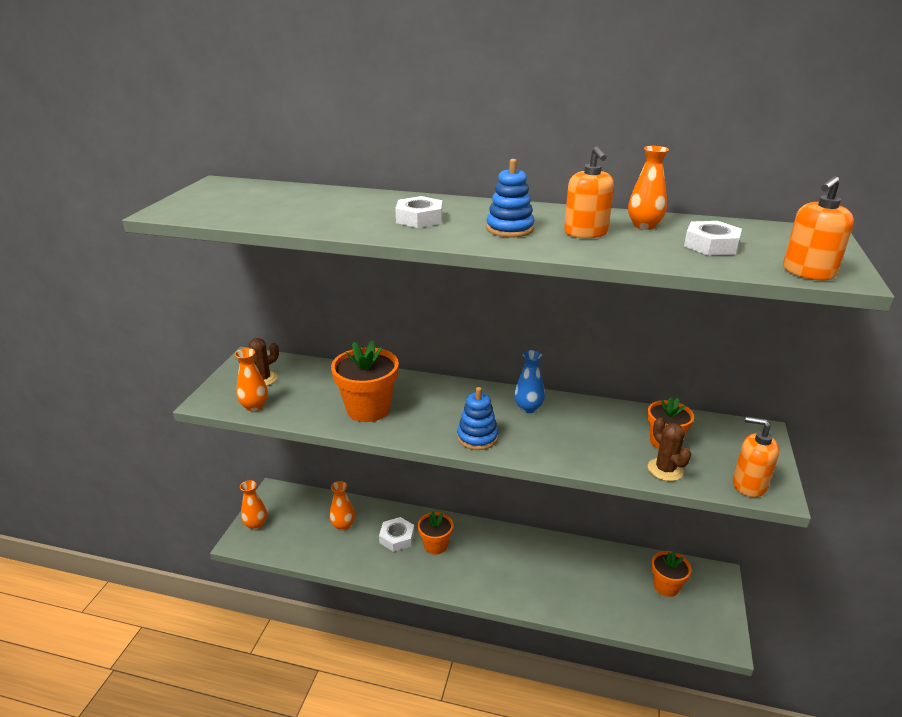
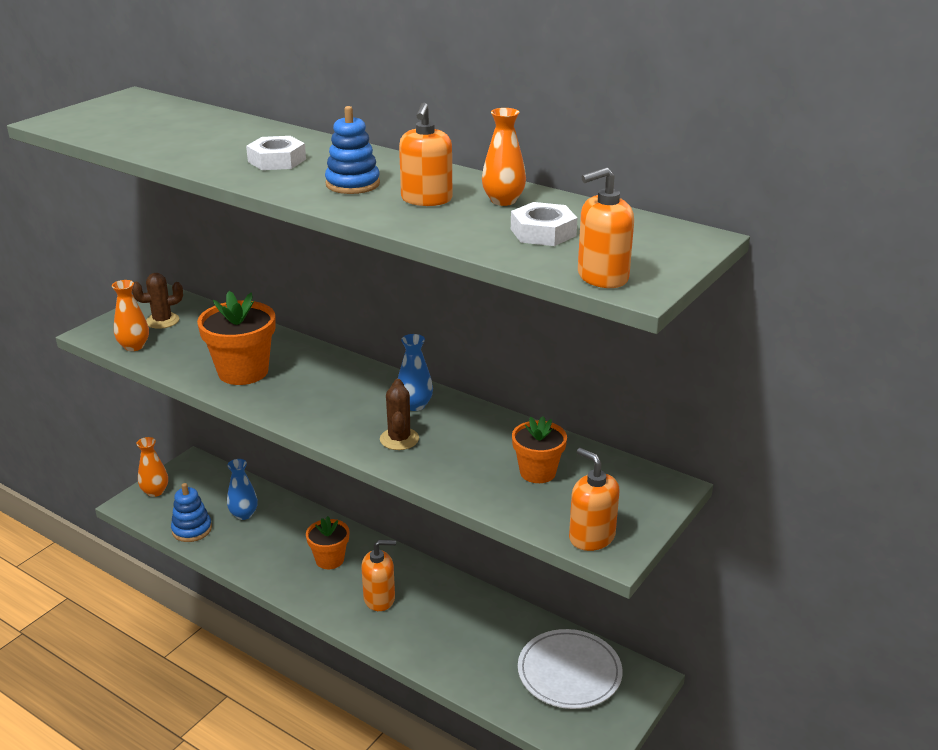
camera: 20 degrees right, 0 degrees up
orange vase [329,481,355,531] -> blue vase [227,459,258,520]
white nut [379,517,415,552] -> none
blue stacking toy [457,387,498,450] -> blue stacking toy moved to [171,483,212,542]
brown cactus [648,417,691,481] -> brown cactus moved to [380,379,419,450]
orange flower pot [651,551,692,597] -> white plate [518,629,622,709]
none -> orange soap dispenser [361,540,396,611]

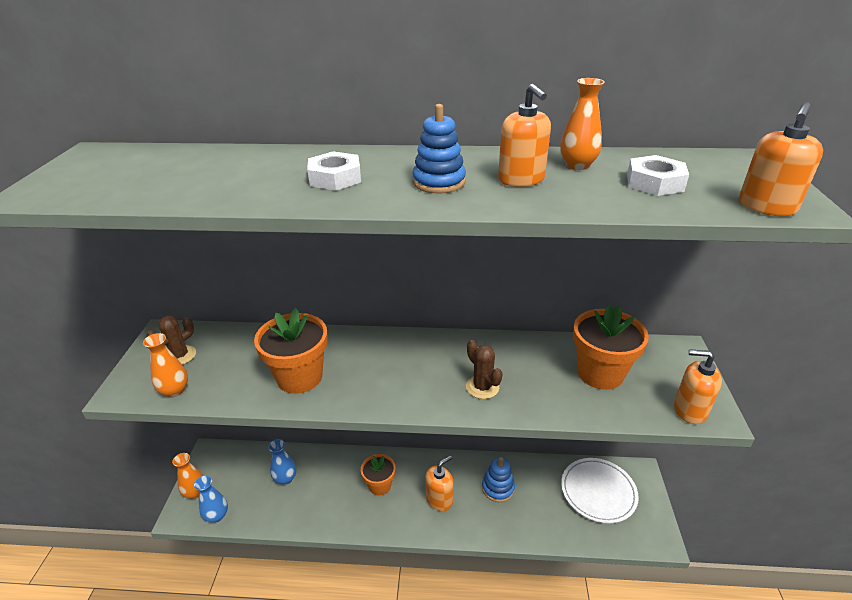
camera: 30 degrees left, 5 degrees up
blue stacking toy [171,483,212,542] -> blue stacking toy moved to [482,457,515,502]
blue vase [398,334,433,411] -> blue vase moved to [194,476,228,523]
orange flower pot [512,416,567,483] -> orange flower pot [573,305,649,390], size x1.59

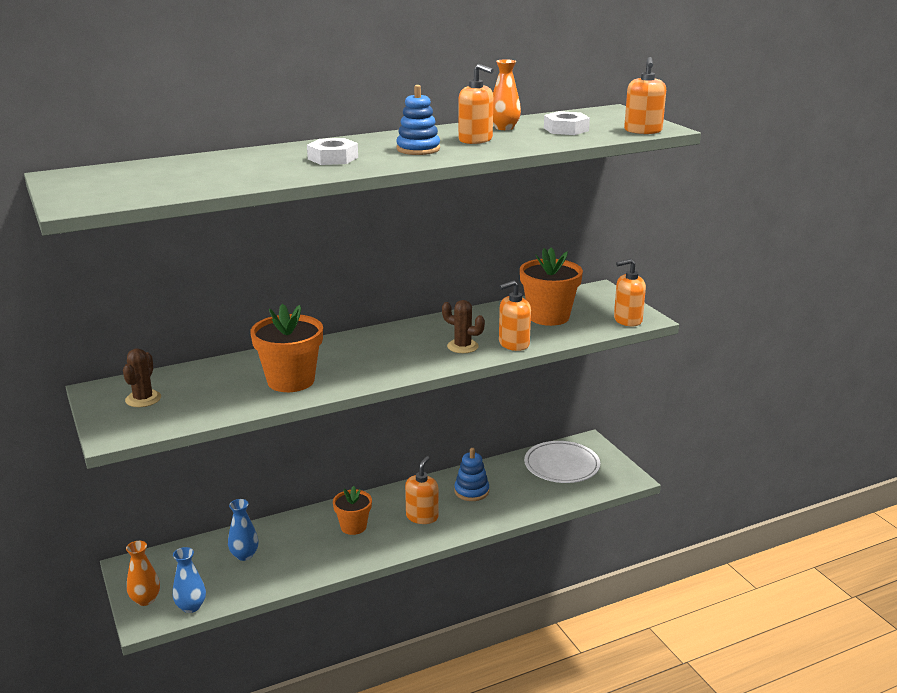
camera: 30 degrees left, 10 degrees down
orange vase [143,333,188,398] -> none
none -> orange soap dispenser [499,280,531,351]

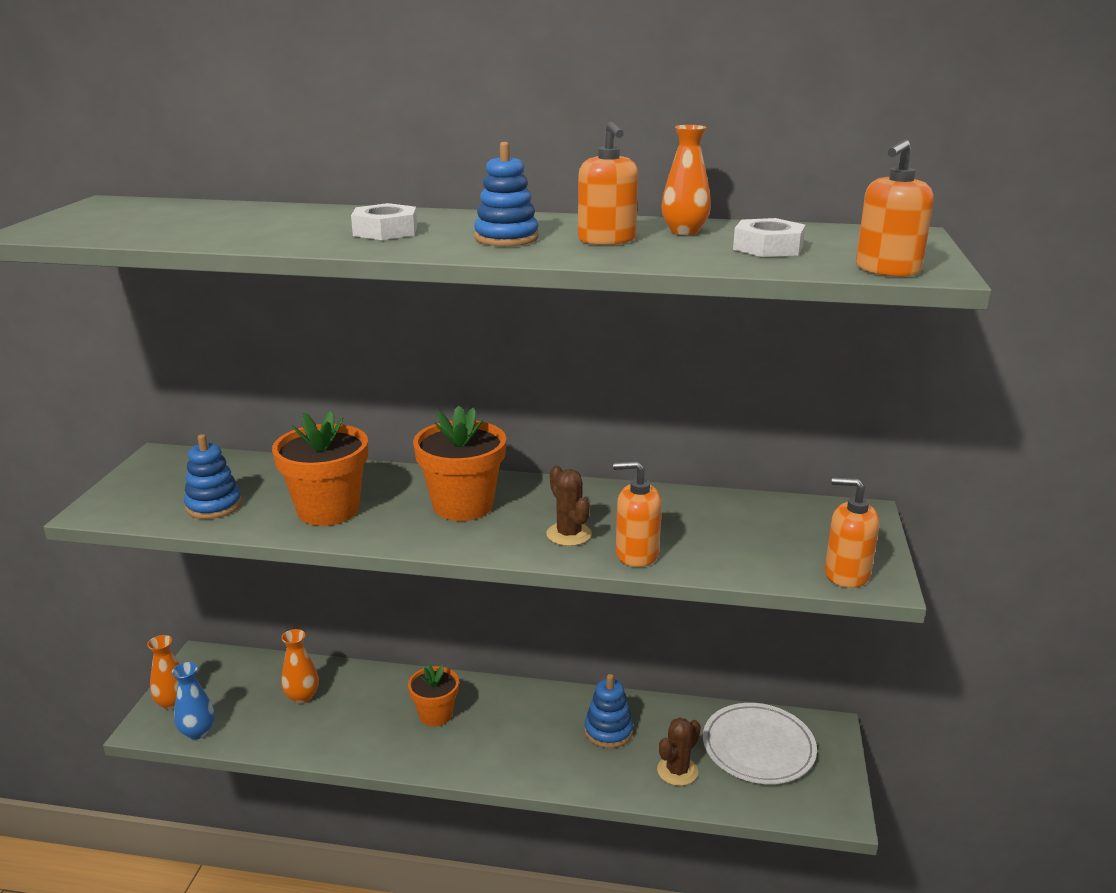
camera: 35 degrees right, 0 degrees up
brown cactus [123,348,161,407] -> brown cactus moved to [657,718,701,786]
blue vase [228,499,259,561] -> orange vase [281,629,319,703]
orange soap dispenser [405,456,439,524] -> none
orange flower pot [520,247,583,326] -> orange flower pot moved to [413,406,506,521]
none -> blue stacking toy [184,434,242,519]

